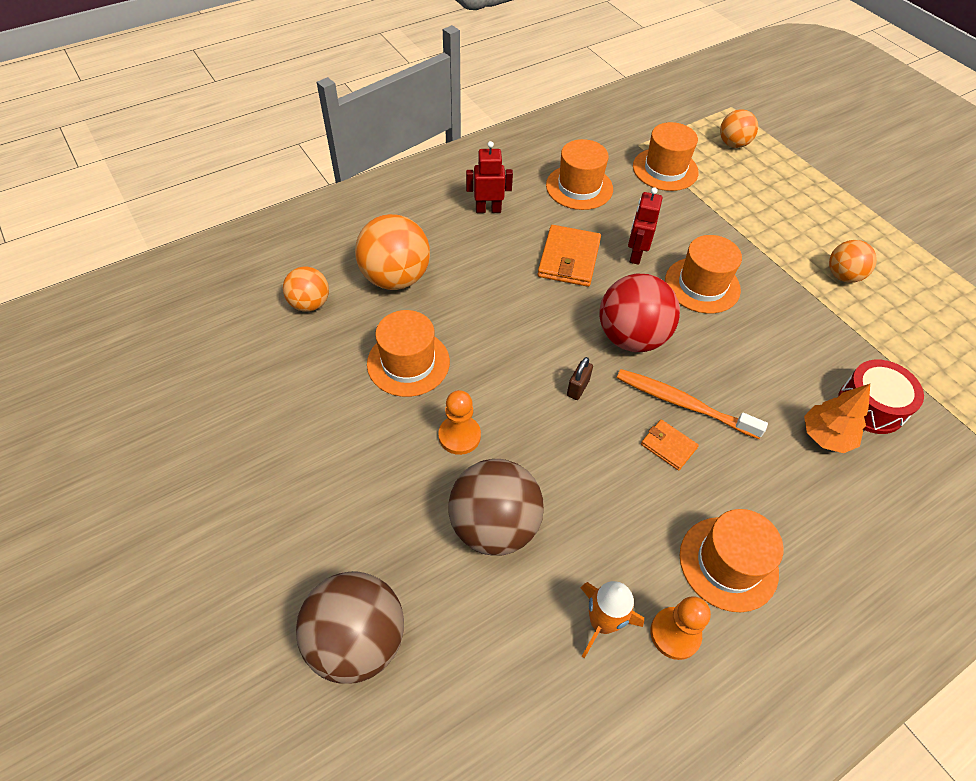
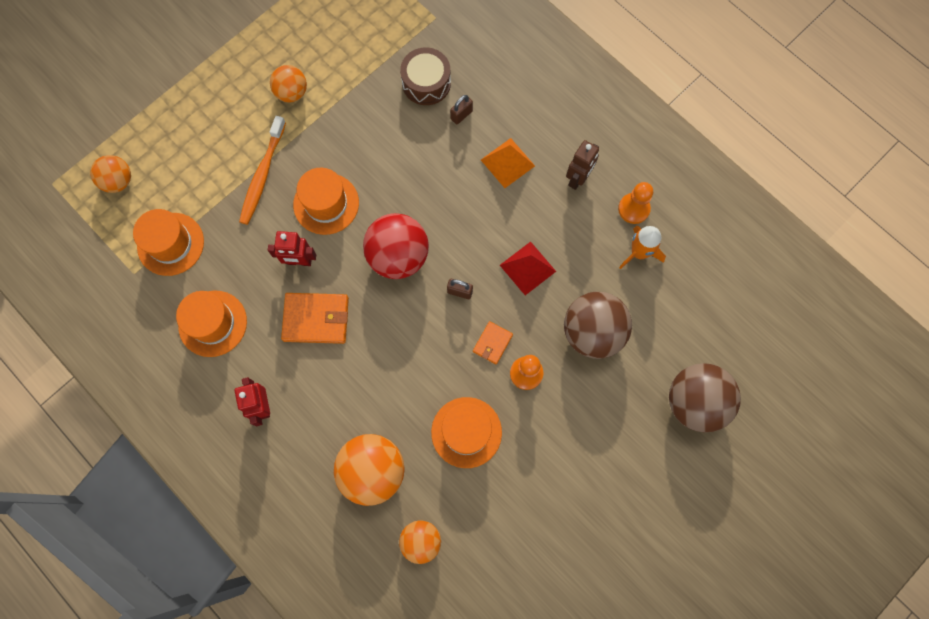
camera: 100 degrees left, 20 degrees up
orange toothbrush [617,369,768,439] -> orange toothbrush moved to [239,116,286,225]
orange wallet [641,420,699,471] -> orange wallet moved to [473,321,513,365]
orange hat [680,509,784,612] -> brown robot [566,140,599,190]
orange tree [804,384,870,453] -> brown padlock [450,95,473,124]
red drum [838,359,924,434] -> brown drum [400,47,451,105]
none -> orange pyramid [481,138,535,188]
none -> red pyramid [500,242,556,295]

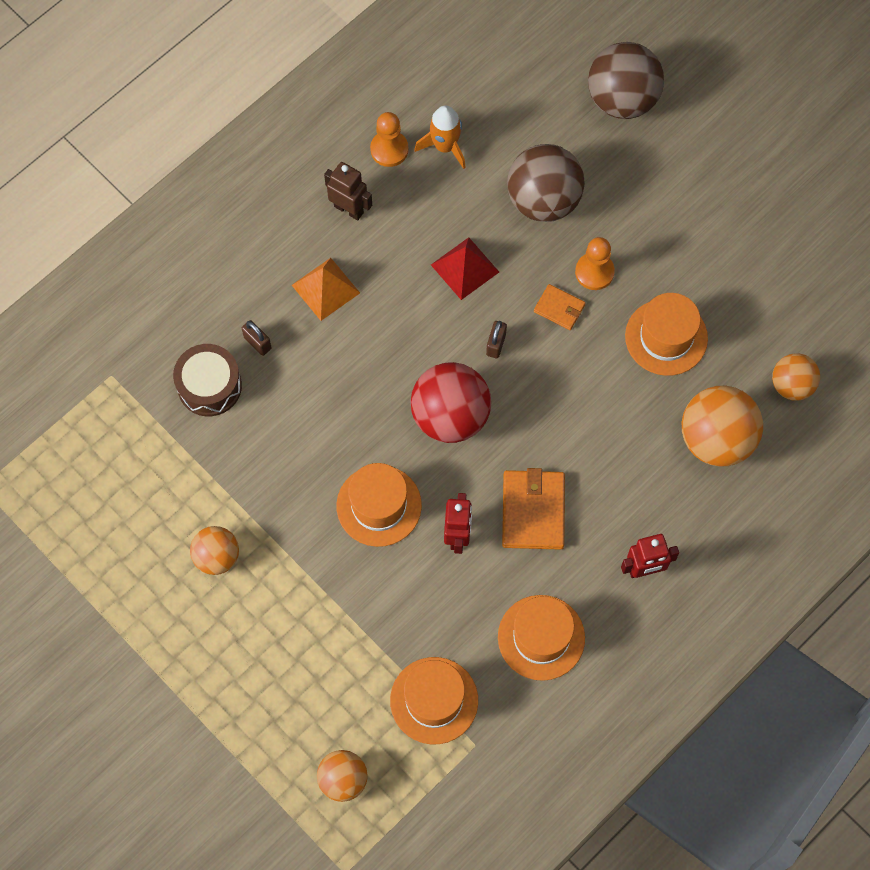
camera: 90 degrees left, 5 degrees down
orange toothbrush [239,116,286,225] -> none

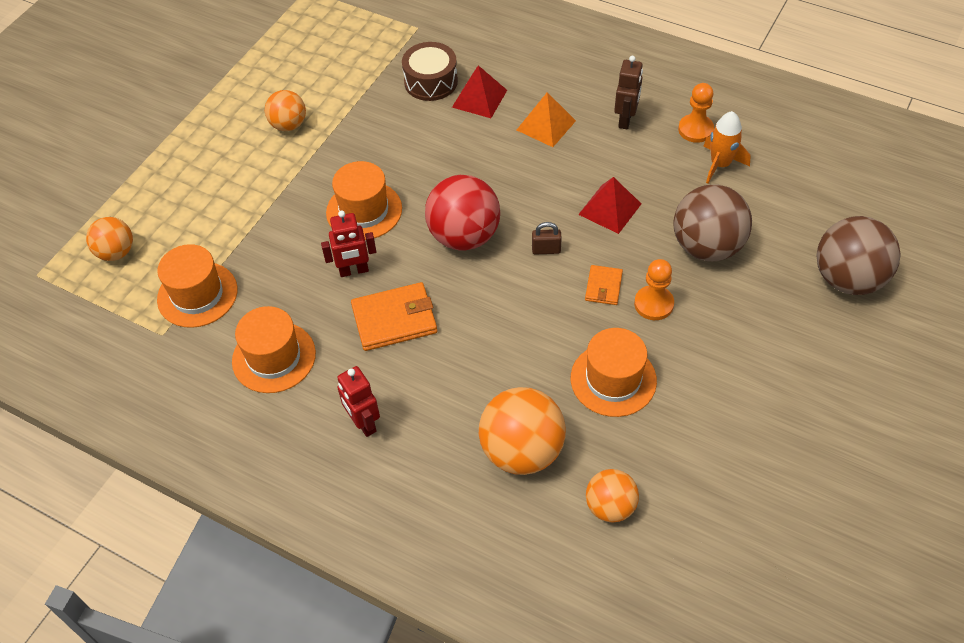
camera: 75 degrees right, 15 degrees down
brown padlock [242,320,271,356] -> red pyramid [452,65,507,118]

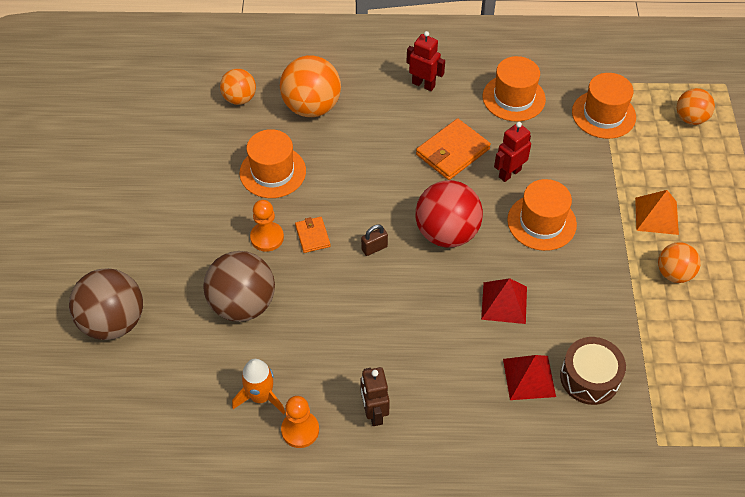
camera: 150 degrees right, 0 degrees up
orange pyramid [517,92,576,147] -> orange pyramid moved to [635,190,679,235]
red pyramid [578,177,641,234] -> red pyramid moved to [481,278,527,324]

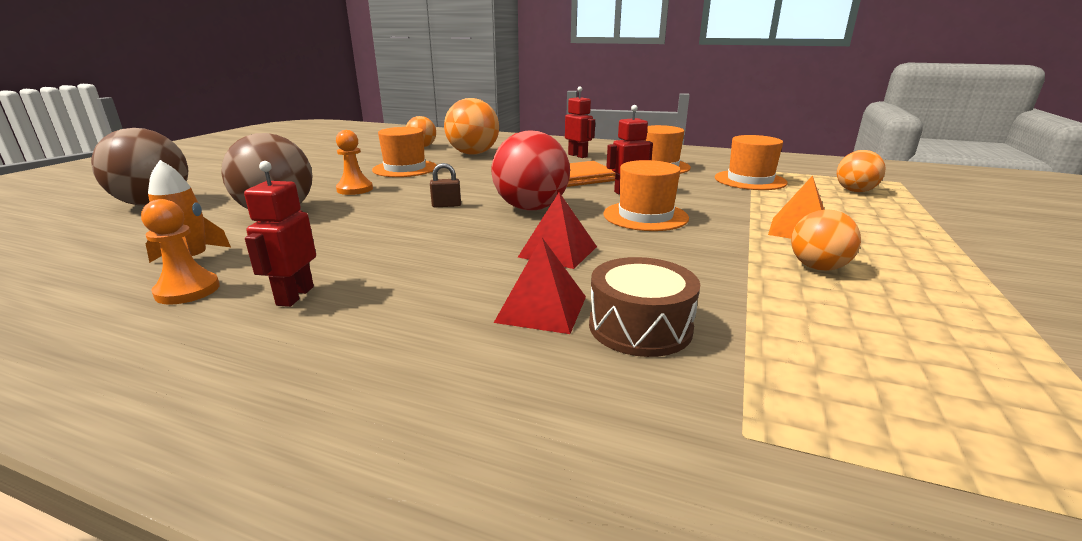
camera: 20 degrees right, 30 degrees down
orange wallet [295,217,331,253] -> none
brown robot [360,367,390,426] -> red robot [244,161,316,307]

